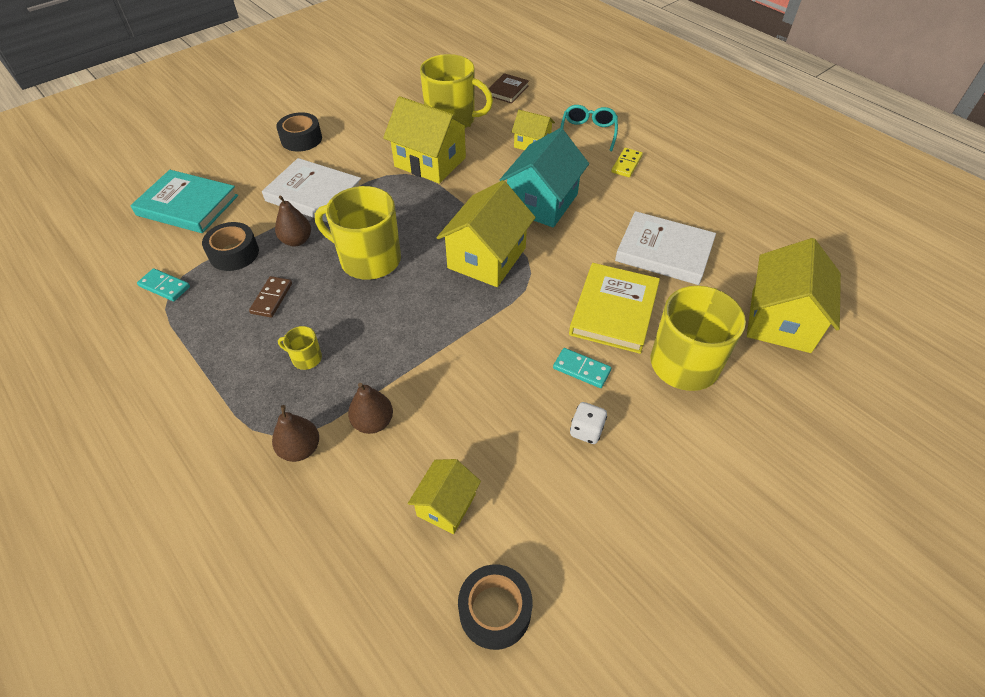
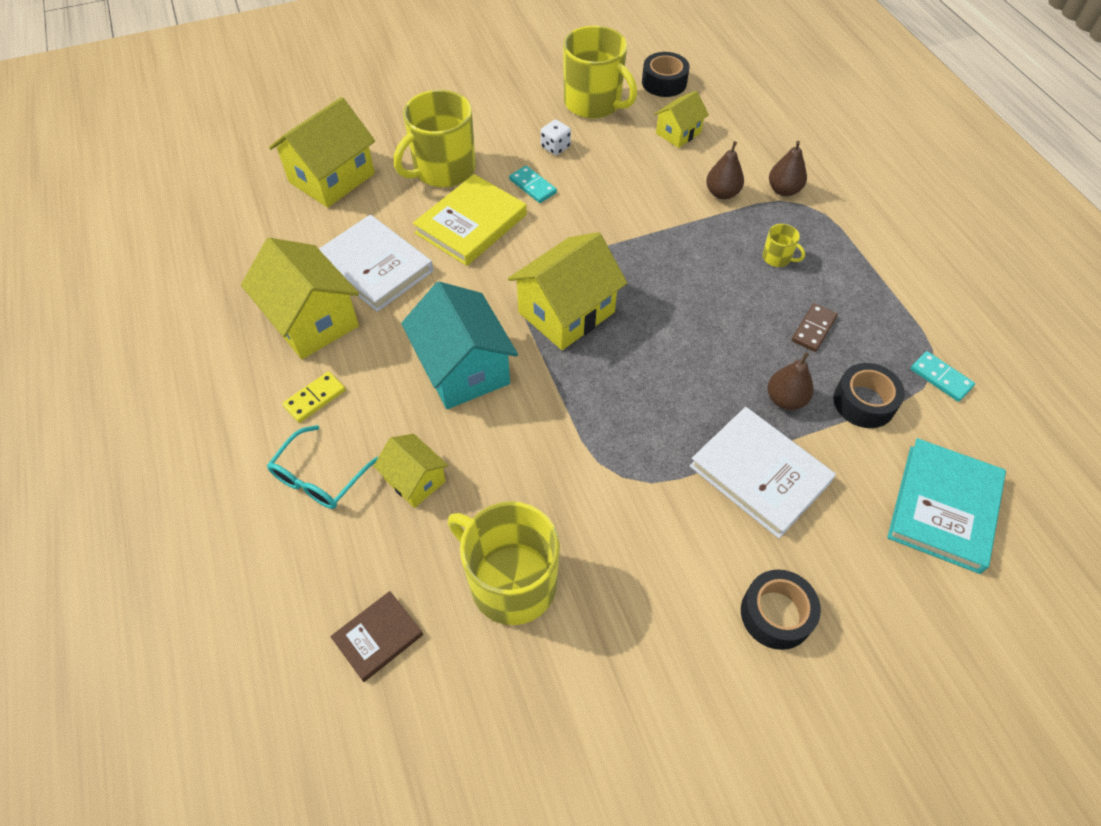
camera: 160 degrees left, 5 degrees up
turquoise book [130,170,238,233] -> turquoise book turned 75 degrees clockwise [887,438,1006,574]
yellow mug [315,186,401,280] -> yellow mug moved to [563,26,637,119]
yellow house [383,96,471,184] -> yellow house moved to [241,238,359,359]
turquoise house [500,128,589,228] -> turquoise house turned 75 degrees counterclockwise [401,282,518,409]

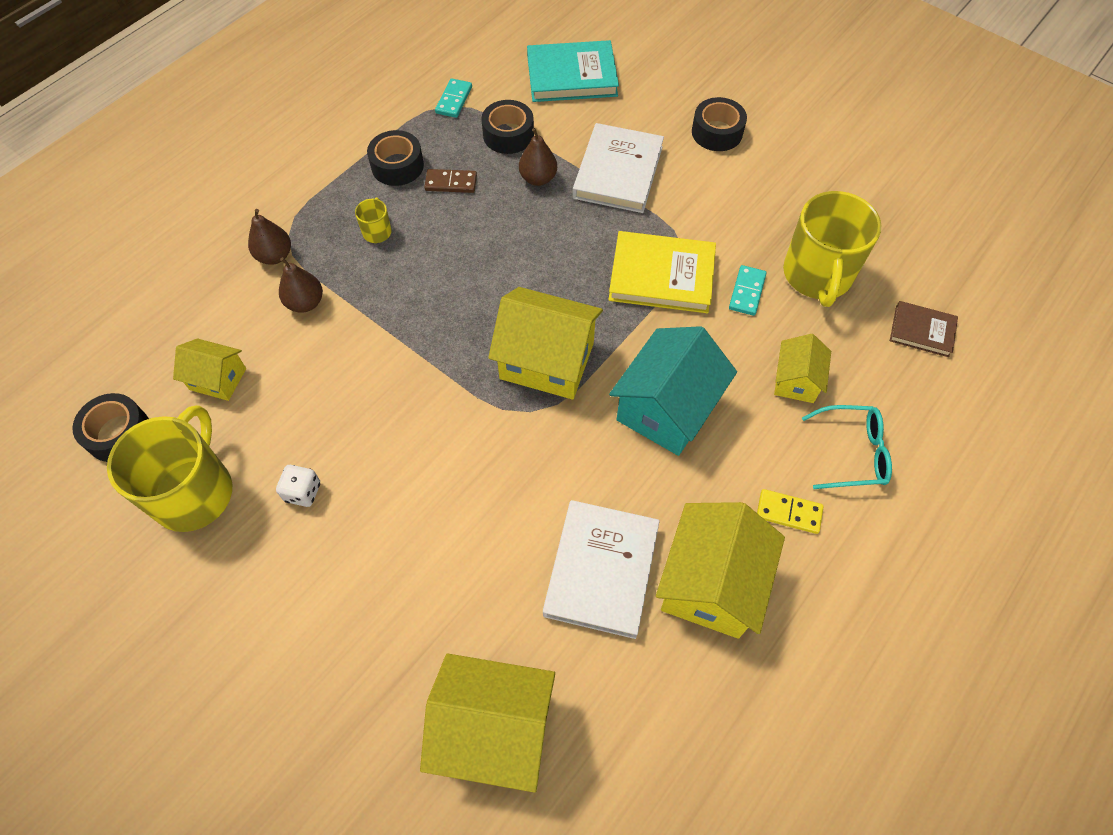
camera: 120 degrees left, 5 degrees up
yellow mug [394,90,476,187] -> none
yellow book [413,174,527,266] -> yellow book moved to [608,231,716,313]
turquoise domino [509,166,557,203] -> turquoise domino moved to [729,265,767,316]
none -> black tape [367,130,424,186]

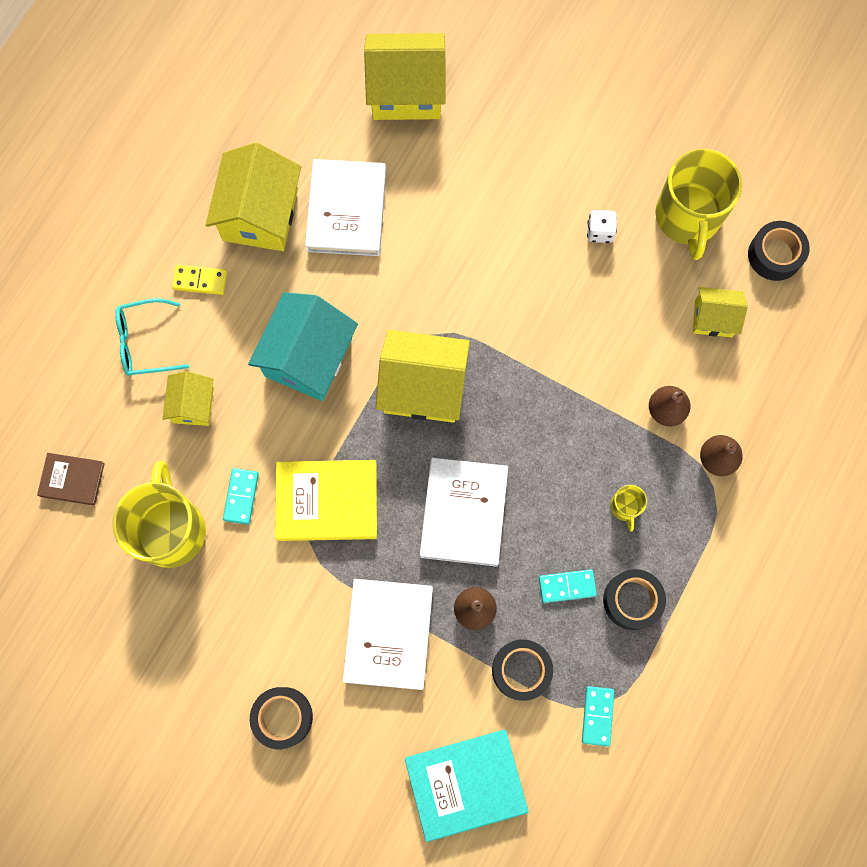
camera: 170 degrees right, 15 degrees up
brown domino [424,169,477,193] -> turquoise domino [539,569,597,603]
none -> white book [420,457,508,567]

